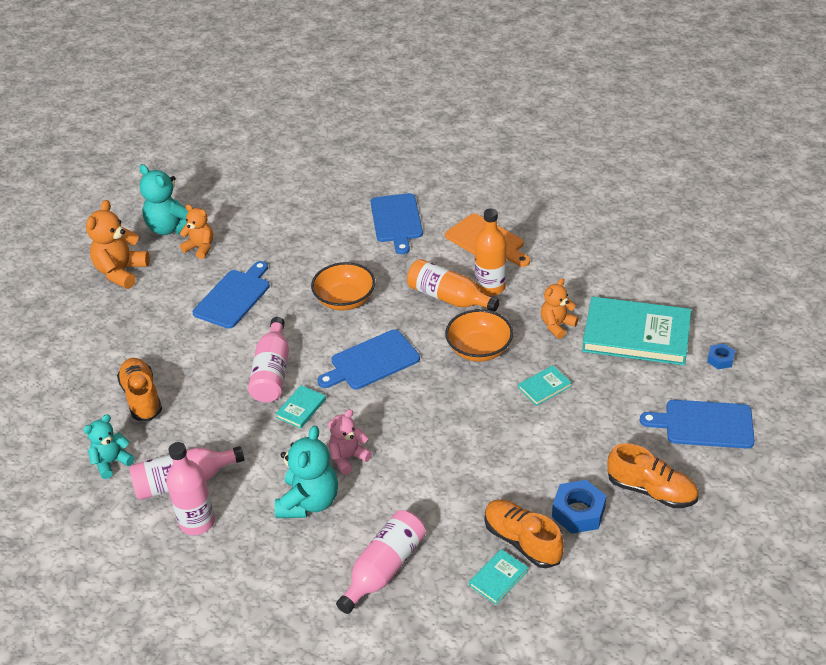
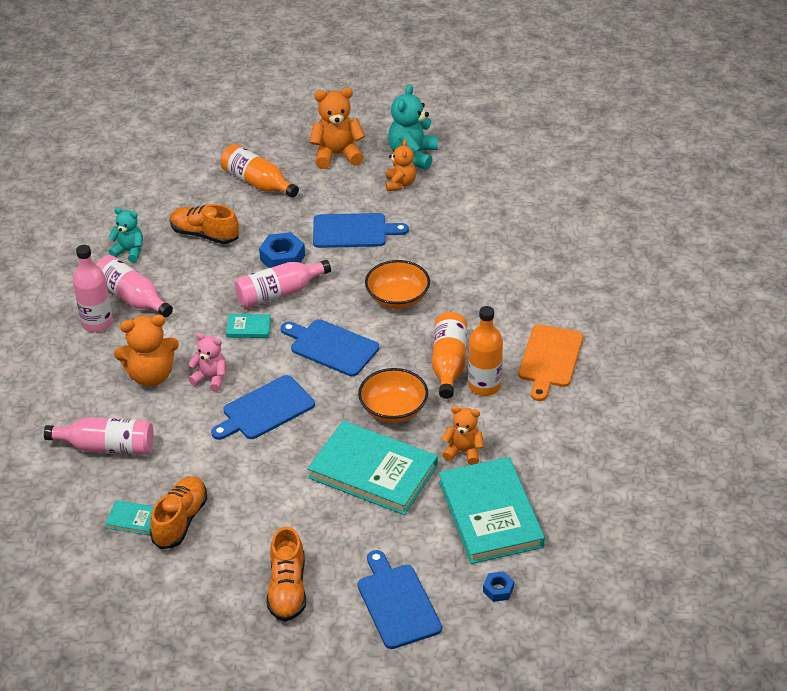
camera: 60 degrees right, 0 degrees up
orange shoe [117,358,162,421] -> orange shoe turned 105 degrees counterclockwise [170,204,239,244]
turquoise teddy bear [275,426,338,518] -> orange teddy bear [114,314,179,387]
blue cutting board [371,193,423,254] -> blue cutting board moved to [211,375,315,440]
turquoise book [518,365,572,406] -> turquoise book [308,421,438,515], size x2.35
blue nut [552,480,606,534] -> blue nut moved to [259,232,305,268]
none -> orange bottle [221,144,299,198]

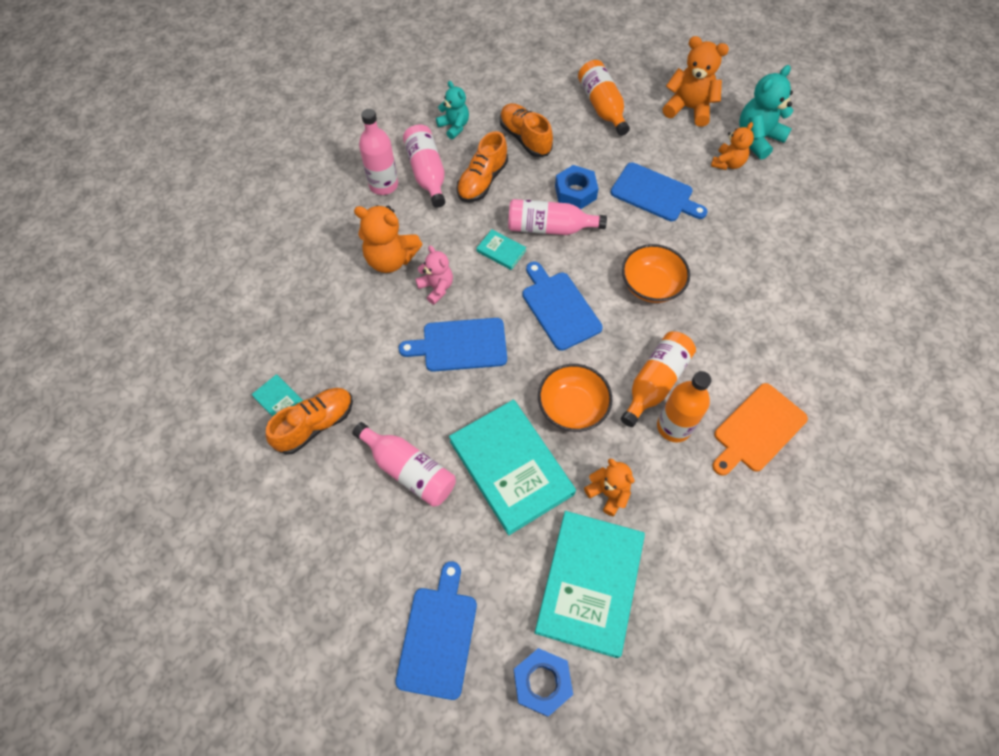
camera: 30 degrees right, 20 degrees up
pink bottle [44,417,154,455] -> pink bottle moved to [352,422,456,507]
orange shoe [267,527,306,622] -> orange shoe moved to [457,131,508,202]
blue nut [483,571,514,602] -> blue nut [514,648,573,717], size x1.75

